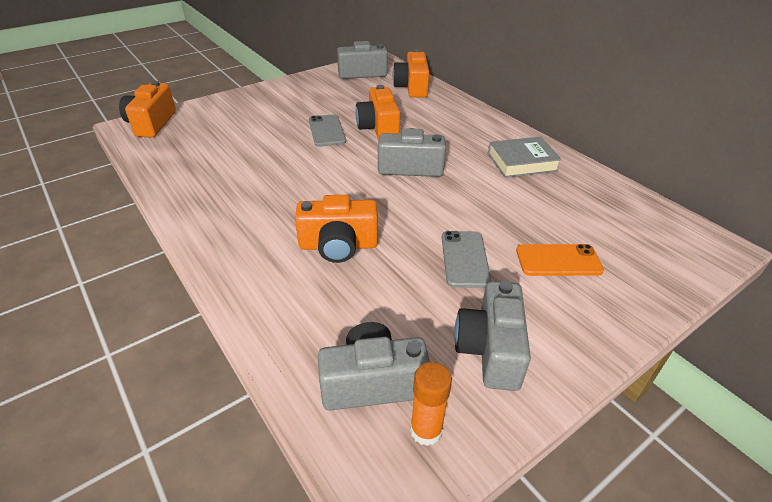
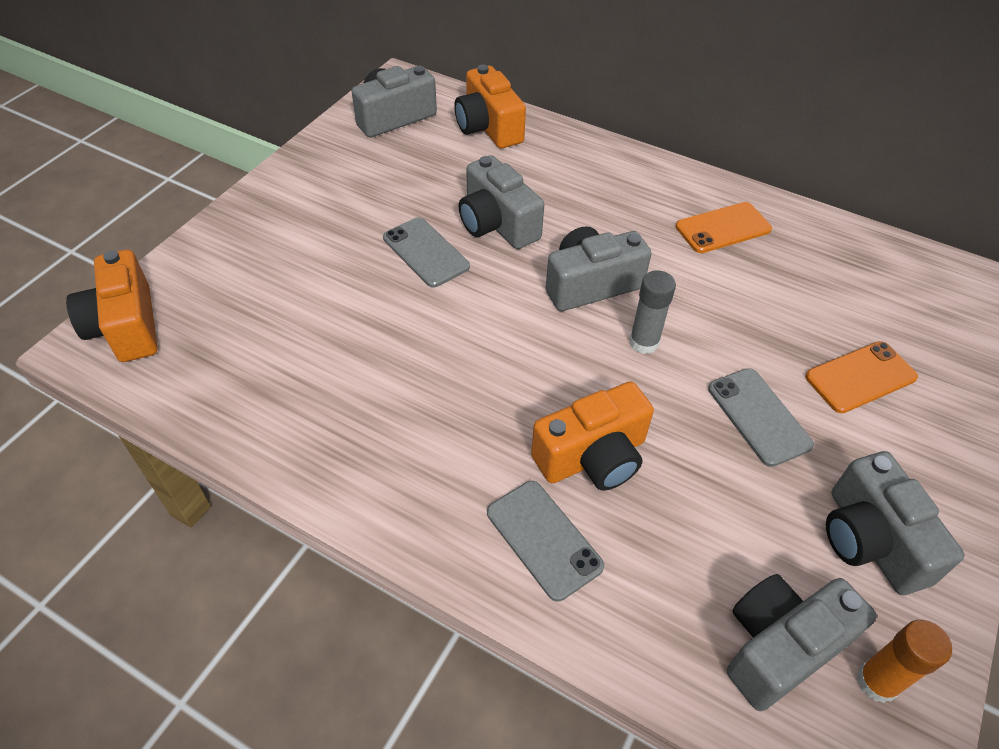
camera: 25 degrees left, 10 degrees up
orange camera [355,85,400,140] -> grey camera [459,155,544,249]
grey book [488,137,562,178] -> orange phone [676,202,772,253]
none -> grey phone [487,481,604,602]
none -> grey glue stick [629,270,676,354]

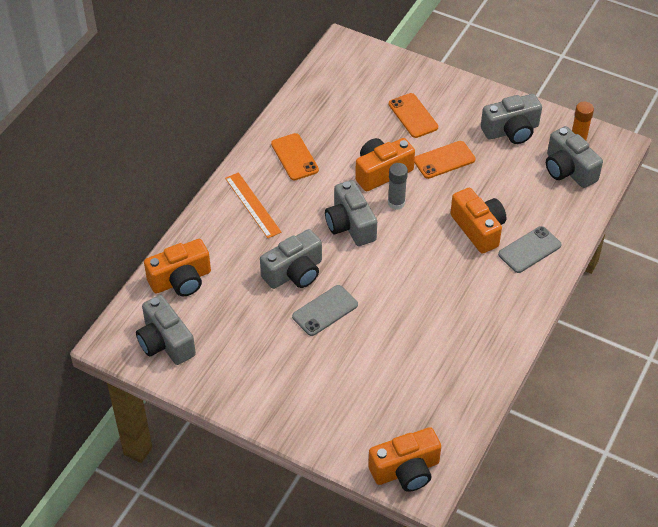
camera: 90 degrees left, 0 degrees up
grey phone [708,368,814,467] -> orange phone [414,141,475,179]
none -> orange ruler [225,172,282,238]
none -> orange camera [355,138,415,191]

